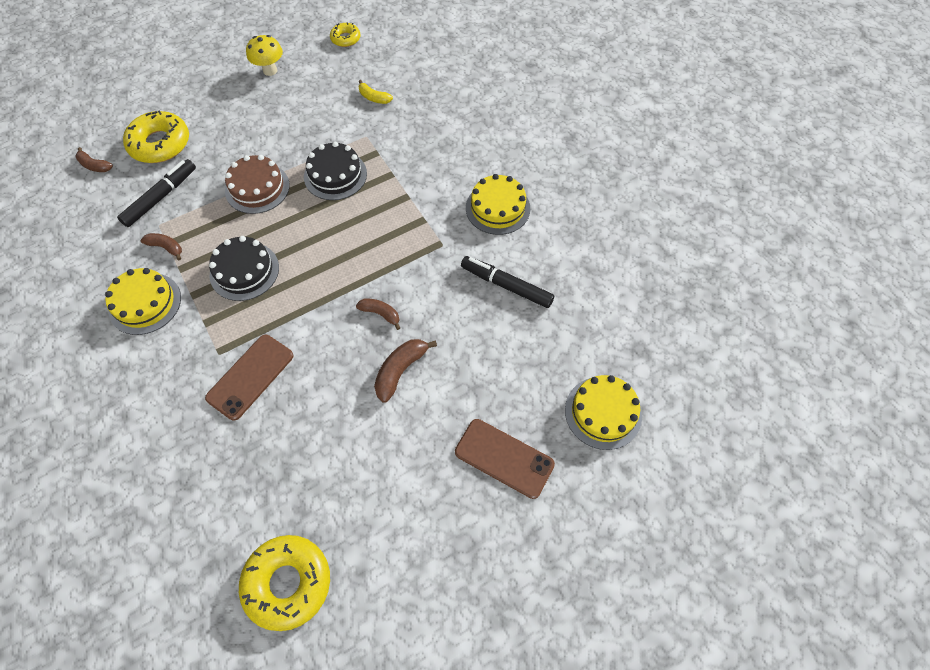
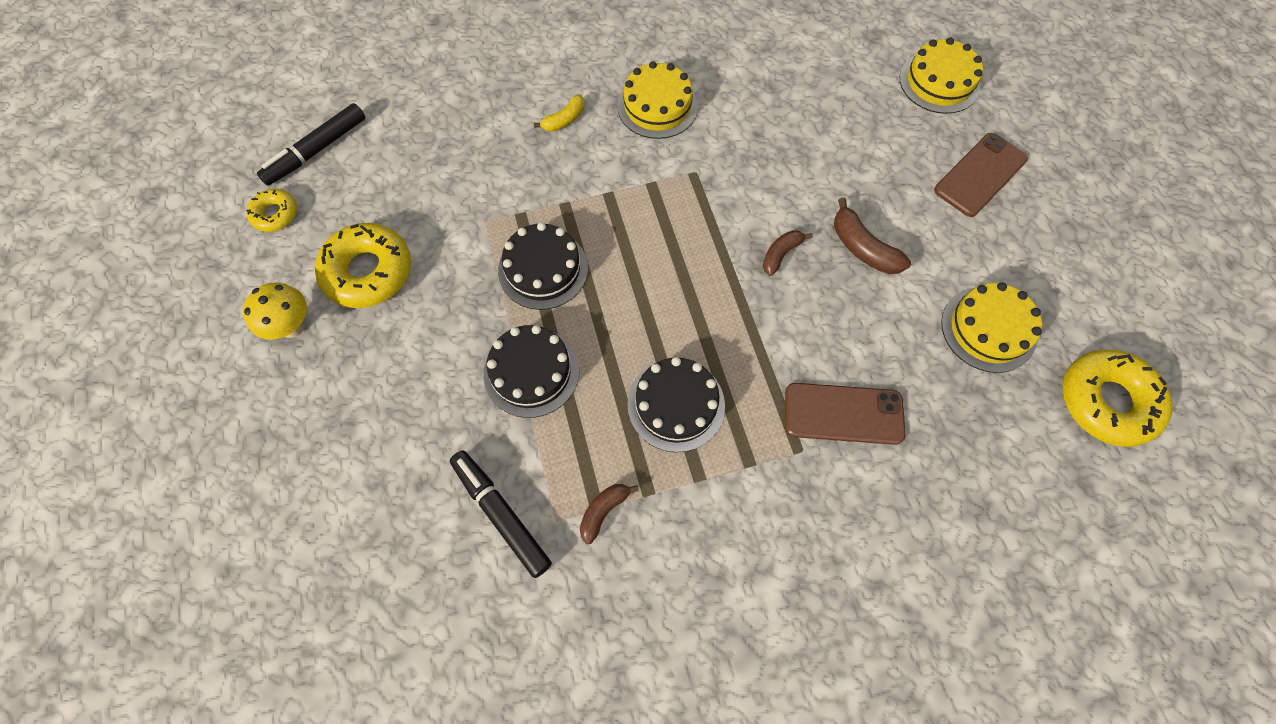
camera: 75 degrees left, 5 degrees up
brown banana [75,147,113,172] -> none
yellow cake [105,268,181,335] -> yellow cake moved to [941,282,1042,373]
yellow donut [123,110,189,163] -> yellow donut moved to [315,223,411,308]
brown phone [205,335,294,421] -> brown phone turned 45 degrees counterclockwise [785,383,905,445]
brown cake [225,155,290,214] -> black cake [483,325,579,418]
yellow banana [358,80,393,104] -> yellow banana moved to [534,94,584,132]
black marker [461,256,554,308] -> black marker moved to [257,103,365,186]

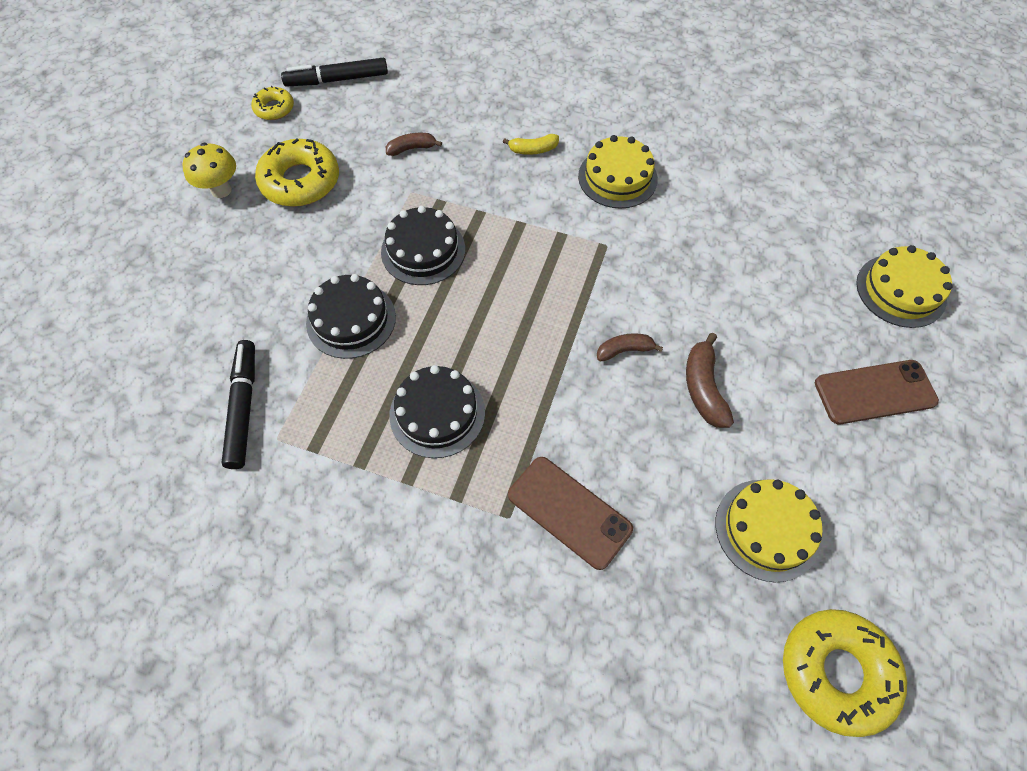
camera: 35 degrees right, 5 degrees down
brown banana [580,484,639,544] -> brown banana moved to [386,133,442,156]

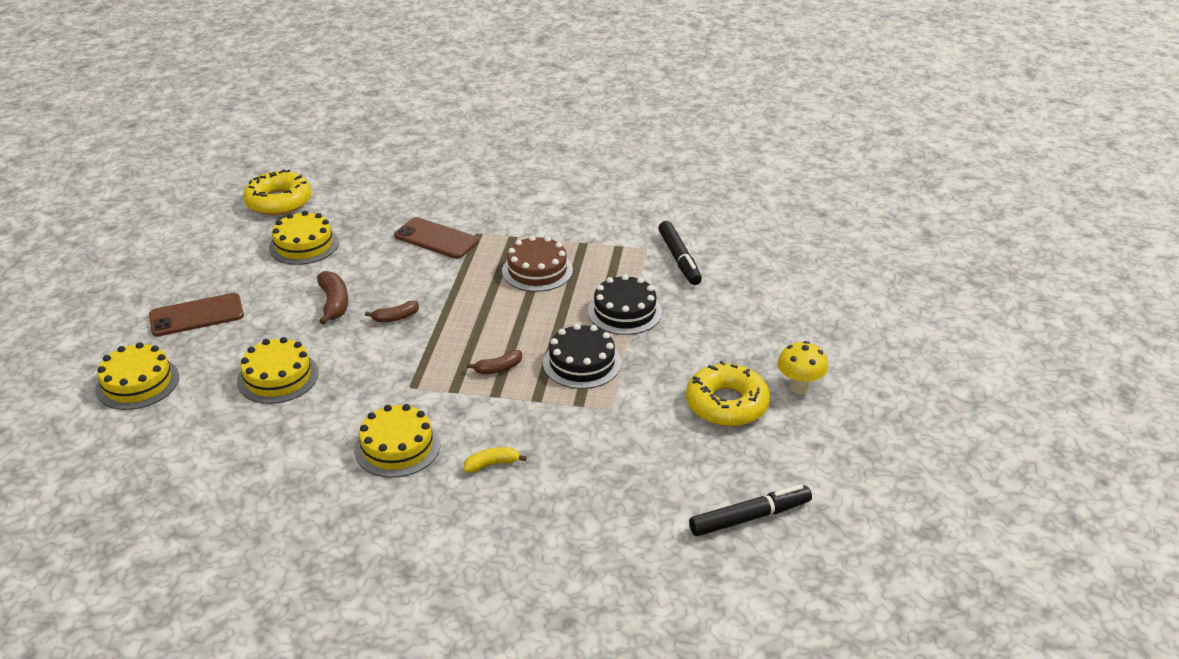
camera: 170 degrees right, 25 degrees down
yellow donut [251,86,294,120] -> none
brown banana [386,133,442,156] -> brown banana moved to [467,350,522,374]
black cake [389,365,485,458] -> brown cake [502,236,573,292]
none -> yellow cake [237,337,319,404]

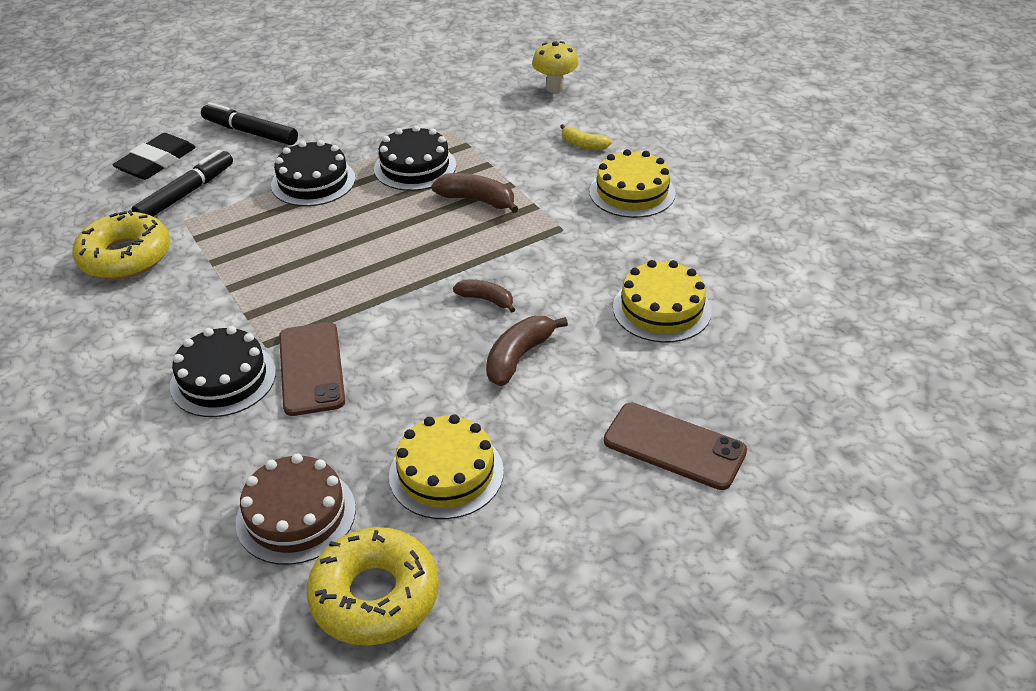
camera: 130 degrees left, 5 degrees up
yellow cake [95,342,179,410] -> none
brown banana [467,350,522,374] -> brown banana [431,173,519,213], size x1.51
brown cake [502,236,573,292] -> brown cake moved to [236,454,356,565]
yellow donut [686,361,770,427] -> yellow donut moved to [72,210,170,280]
black marker [689,484,812,536] -> black marker moved to [201,102,298,145]
yellow mushroom [778,341,828,394] -> yellow mushroom moved to [532,41,579,93]
none -> black eraser [113,133,196,180]
none -> black cake [170,326,276,417]

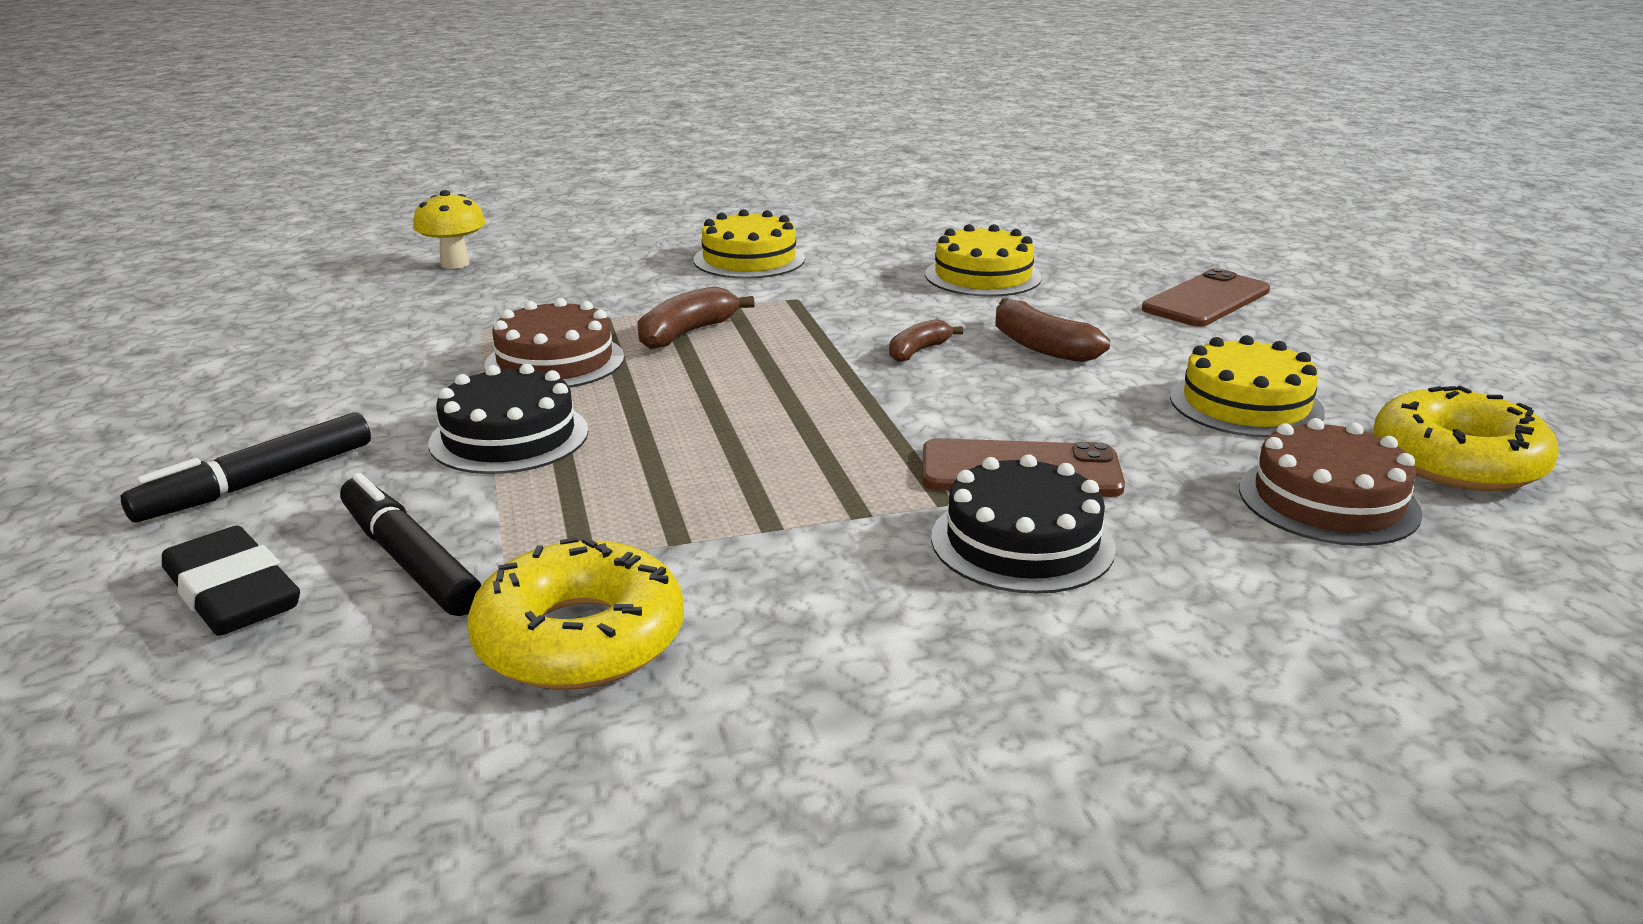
camera: 75 degrees left, 15 degrees down
black cake [374,125,456,191] -> brown cake [485,298,624,388]
yellow banana [560,124,612,150] -> none

